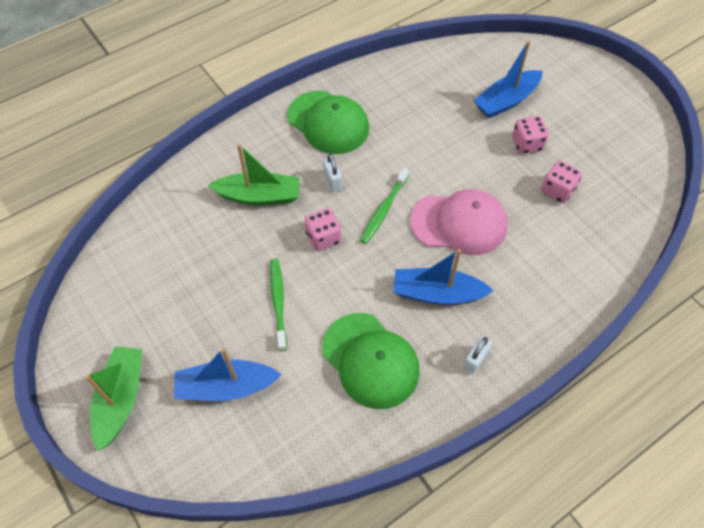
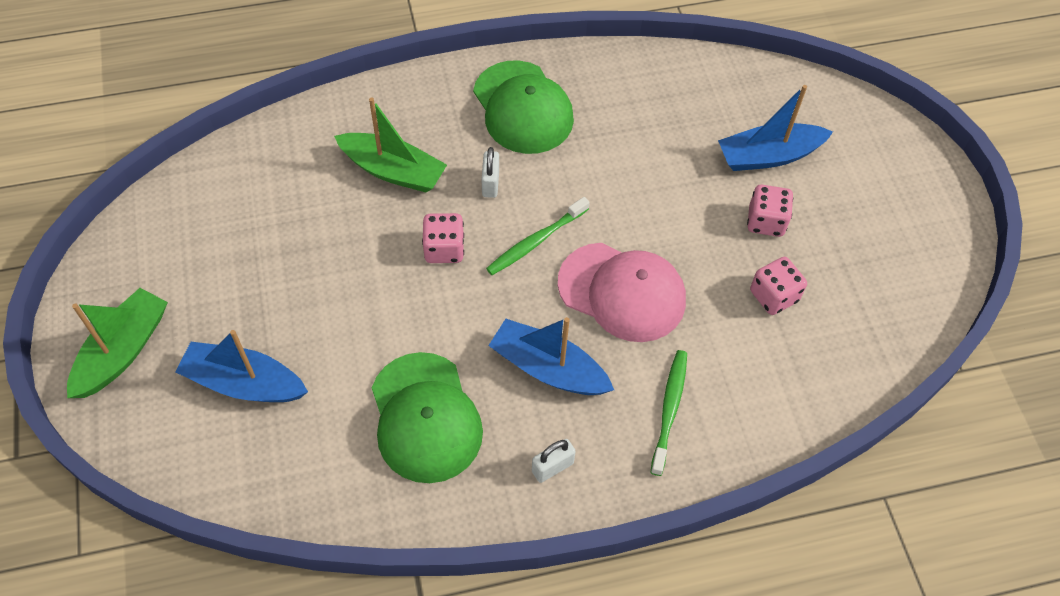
camera: 20 degrees right, 0 degrees up
green toothbrush [270,259,287,351] -> green toothbrush moved to [650,350,687,476]

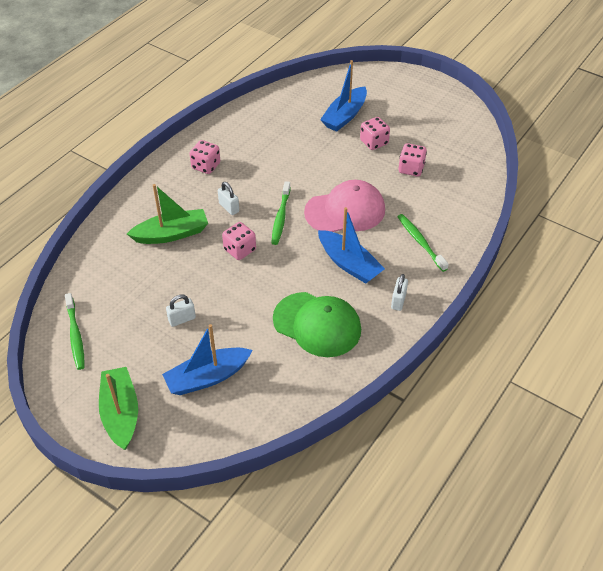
camera: 40 degrees left, 10 degrees down
green cap [473,61,574,154] -> pink dice [189,140,220,174]
blue boat [488,317,614,395] -> blue boat turned 120 degrees counterclockwise [318,207,385,284]
none -> green toothbrush [65,293,85,370]
none -> white padlock [166,294,196,327]

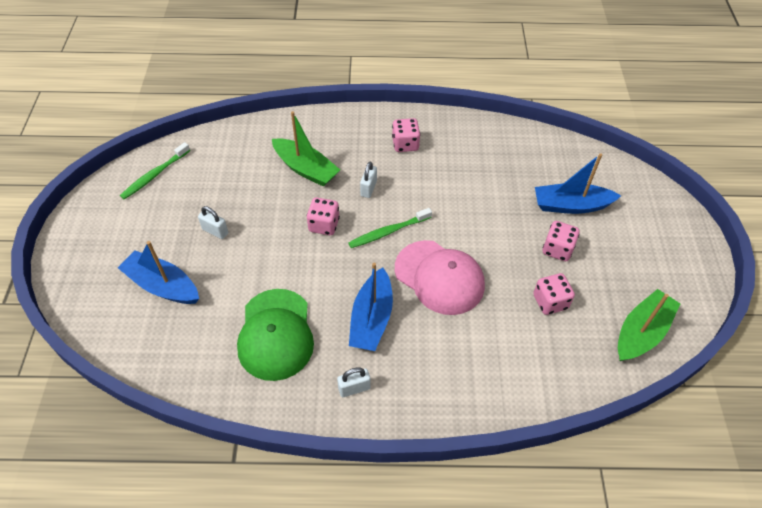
camera: 55 degrees right, 5 degrees up
green boat [99,367,138,450] -> green boat moved to [618,289,681,361]
green toothbrush [397,214,449,272] -> none

